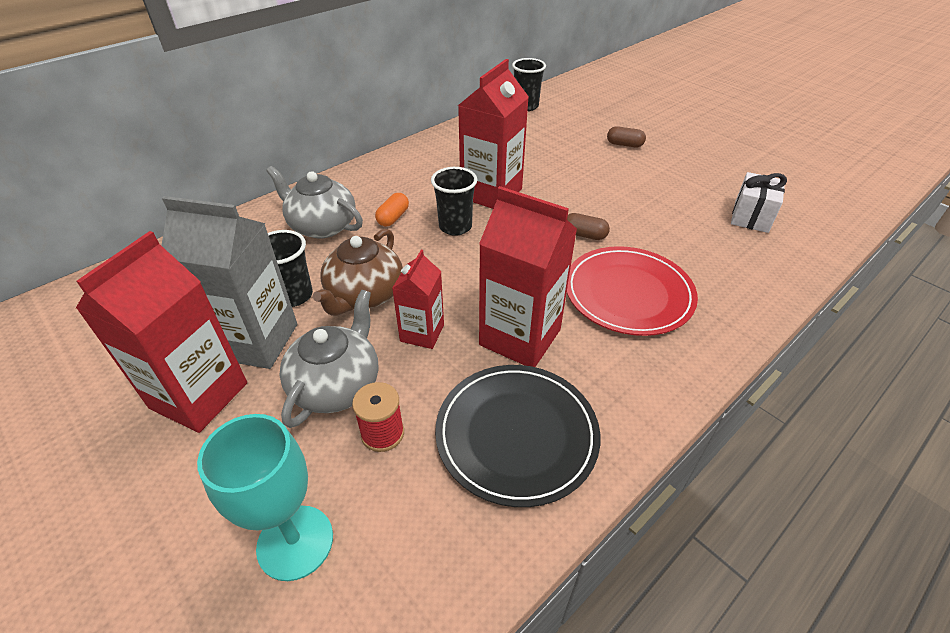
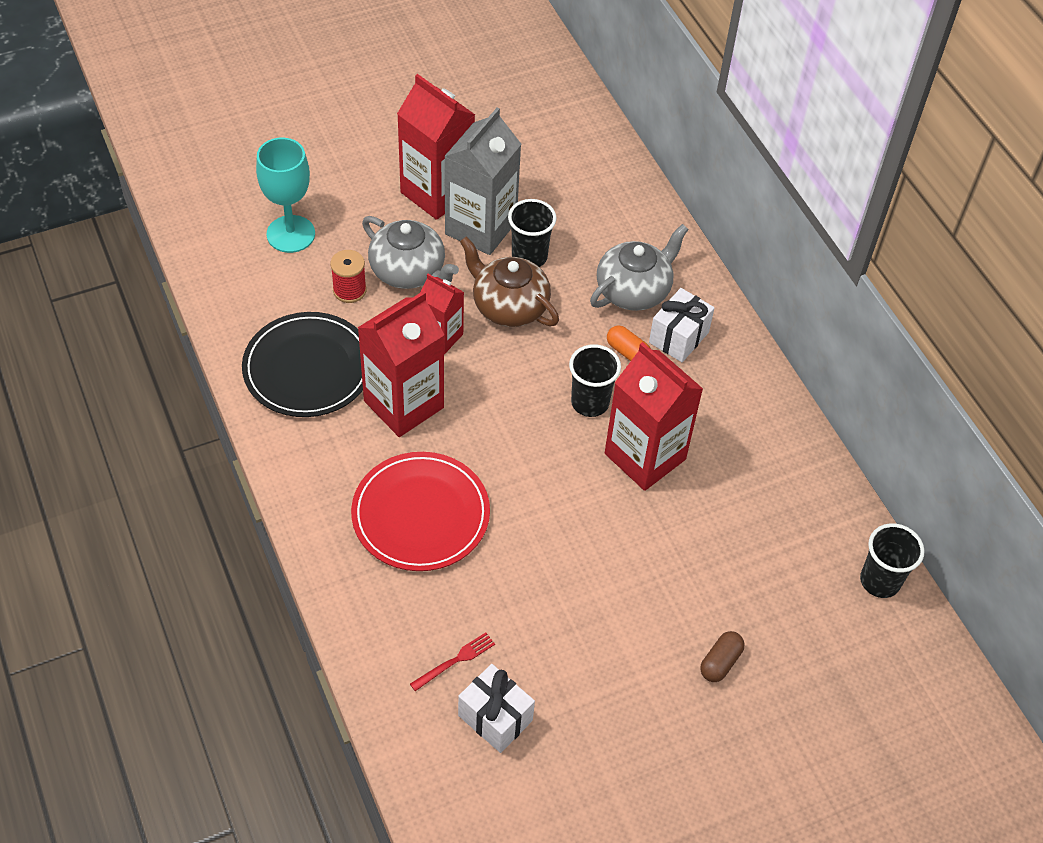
camera: 105 degrees right, 10 degrees up
brown capsule [567,213,610,240] -> none
none -> red fork [410,632,495,691]
none -> white gift [649,288,715,362]

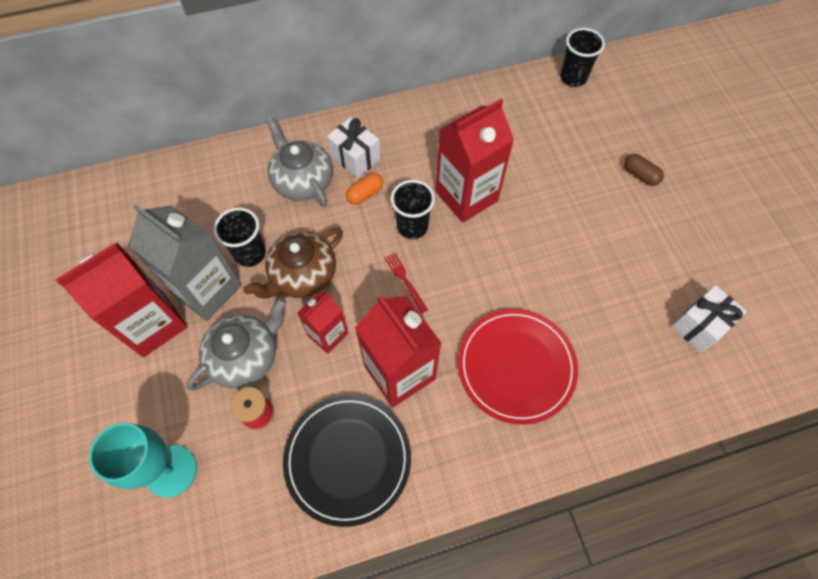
camera: 80 degrees left, 10 degrees up
red fork [410,632,495,691] -> red fork moved to [385,253,428,314]

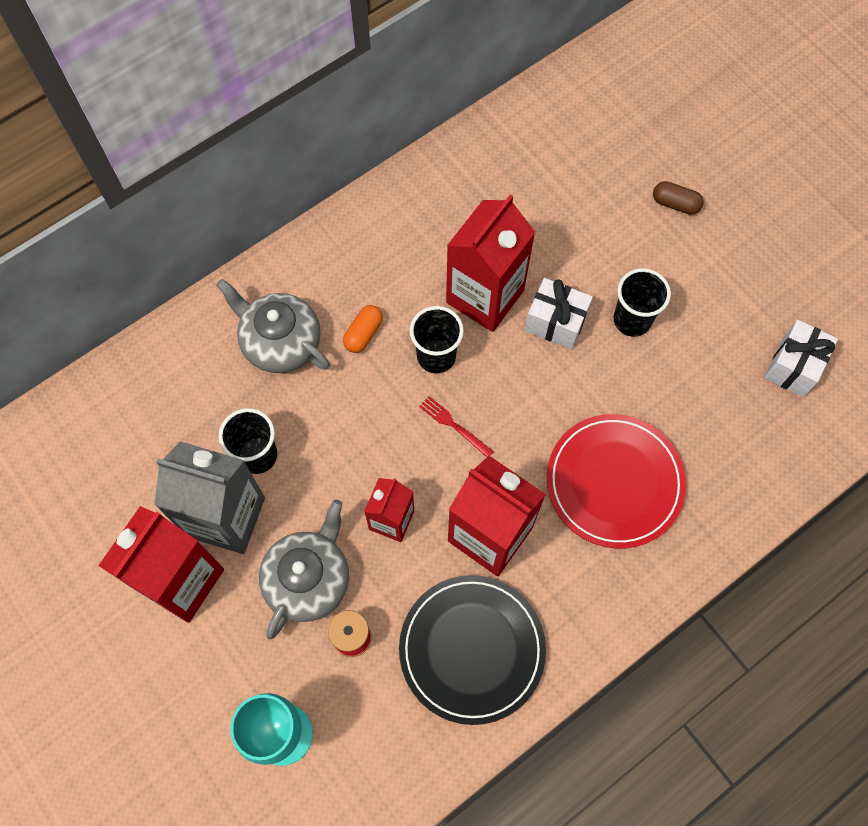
camera: 20 degrees left, 5 degrees up
brown teapot [243,228,343,299] -> none
white gift [327,117,380,178] -> white gift moved to [525,278,593,349]
black cup [560,28,605,87] -> black cup moved to [614,268,671,337]

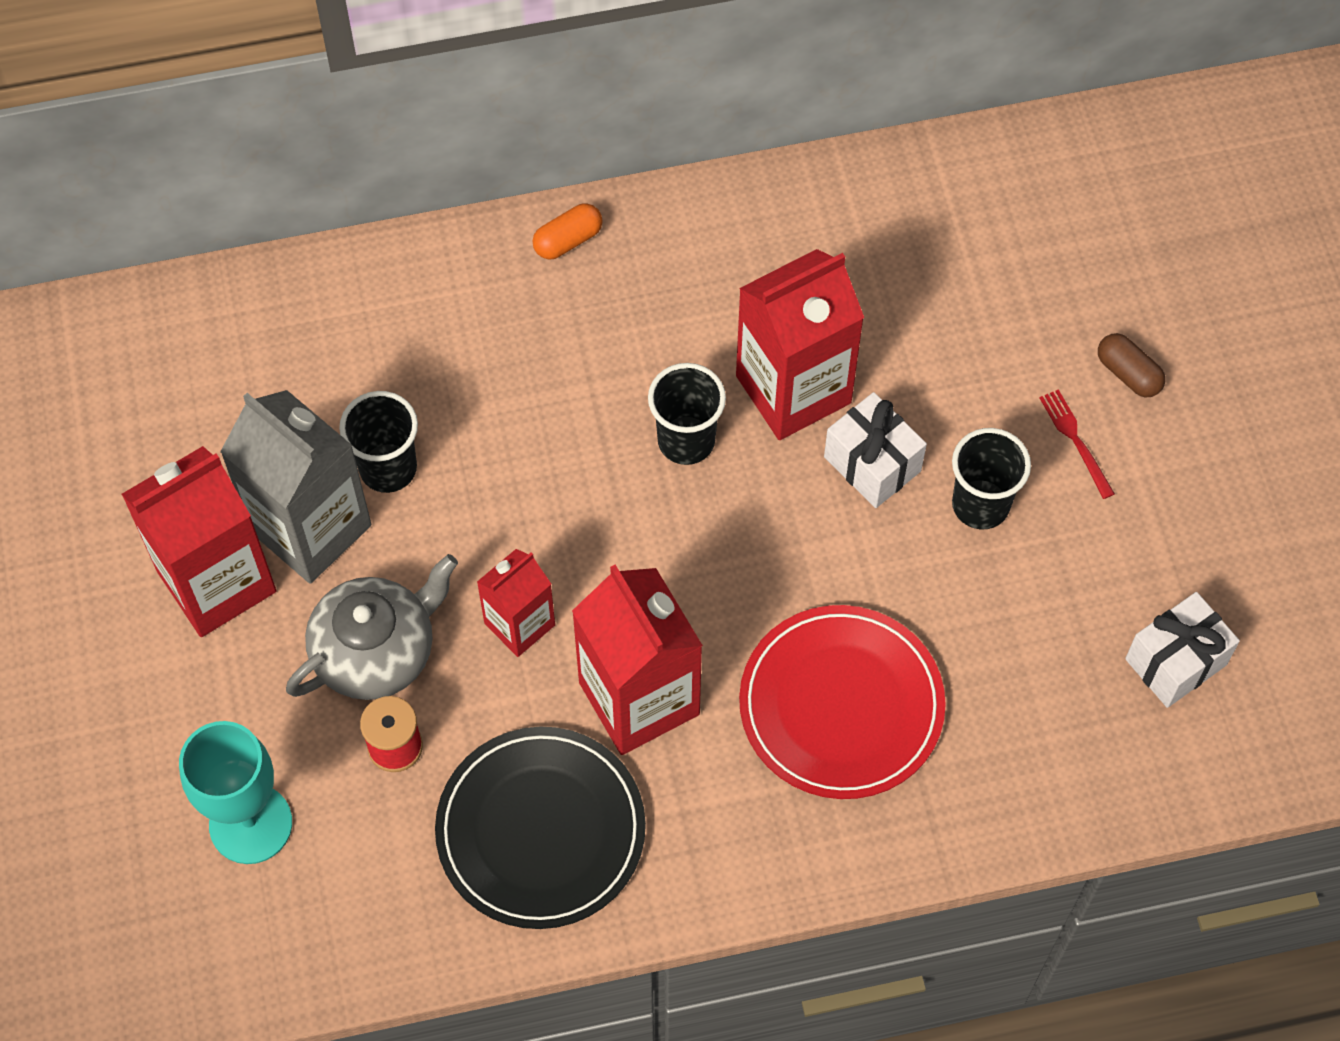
camera: 25 degrees right, 5 degrees down
grey teapot [216,279,330,373] -> none
orange capsule [343,305,383,353] -> orange capsule moved to [533,203,603,260]
red fork [419,396,494,457] -> red fork moved to [1040,389,1115,499]

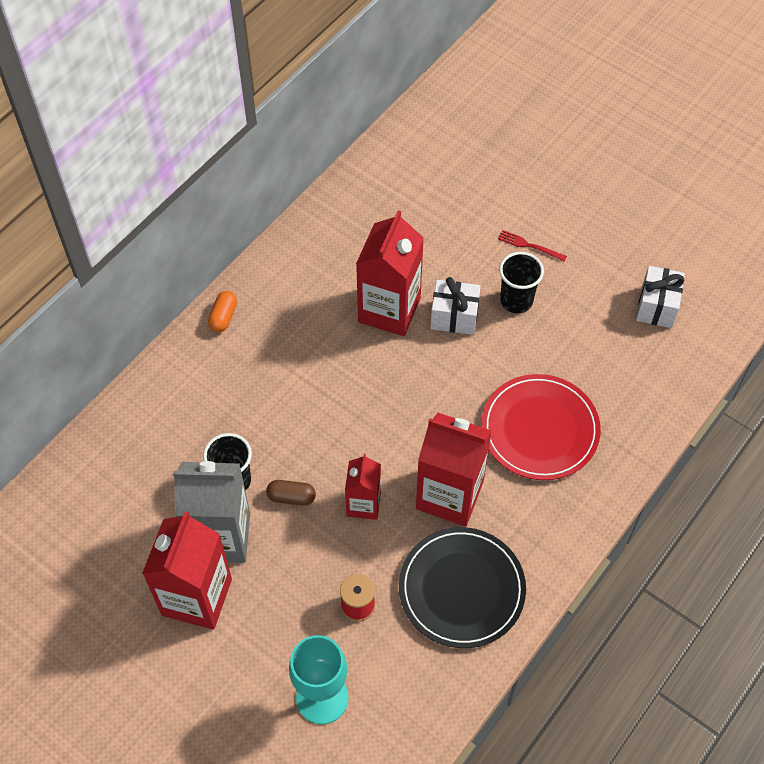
camera: 40 degrees left, 5 degrees down
grey teapot [286,554,458,700] -> none
black cup [648,363,726,465] -> none
brown capsule [1098,333,1165,397] -> brown capsule moved to [266,480,316,506]

